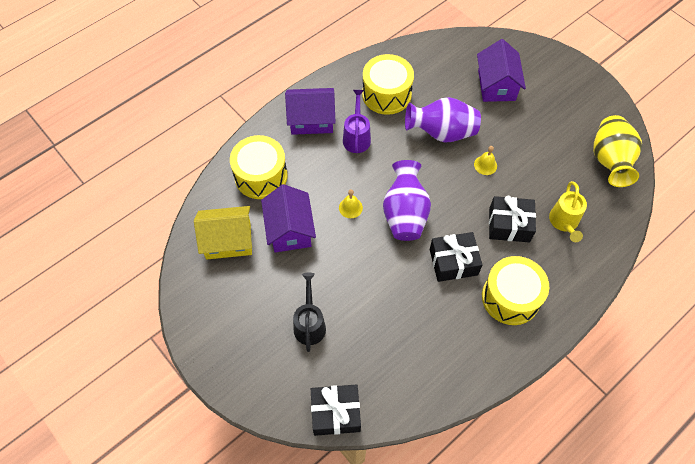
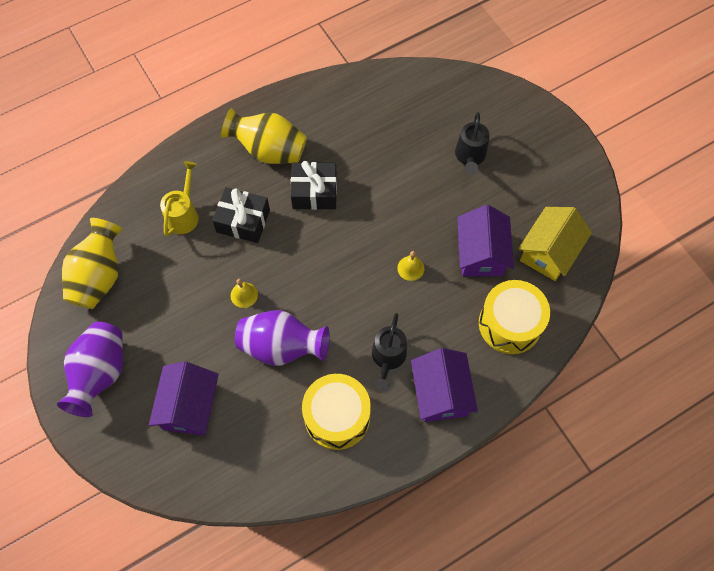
camera: 170 degrees left, 5 degrees up
yellow house [194,206,252,259] -> yellow house turned 60 degrees counterclockwise [518,207,592,281]
purple house [285,88,336,135] -> purple house turned 75 degrees clockwise [411,348,478,422]
black gift [311,384,361,436] -> none
purple watering can [343,90,371,153] -> black watering can [372,313,407,391]
purple vase [383,160,431,241] -> purple vase moved to [57,322,123,417]
yellow drum [482,256,549,325] -> yellow vase [221,108,307,164]

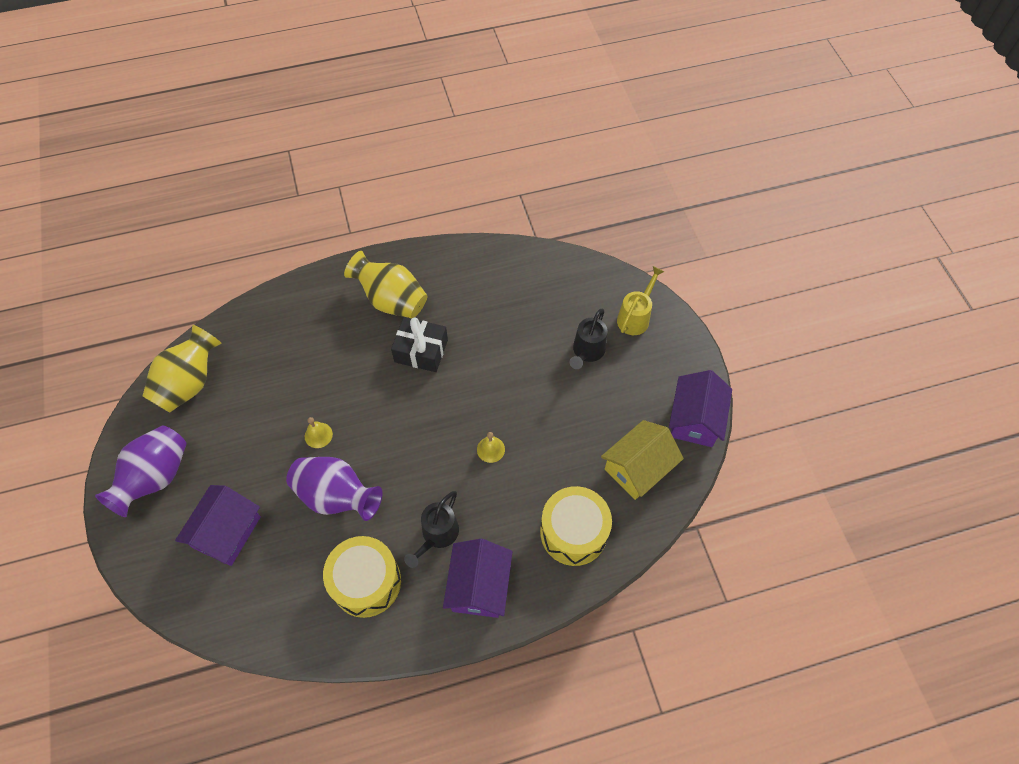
camera: 15 degrees right, 5 degrees down
yellow watering can [160,161,198,237] -> yellow watering can moved to [617,266,664,335]
black gift [212,187,270,243] -> none
purple house [457,205,514,276] -> purple house moved to [669,370,732,447]

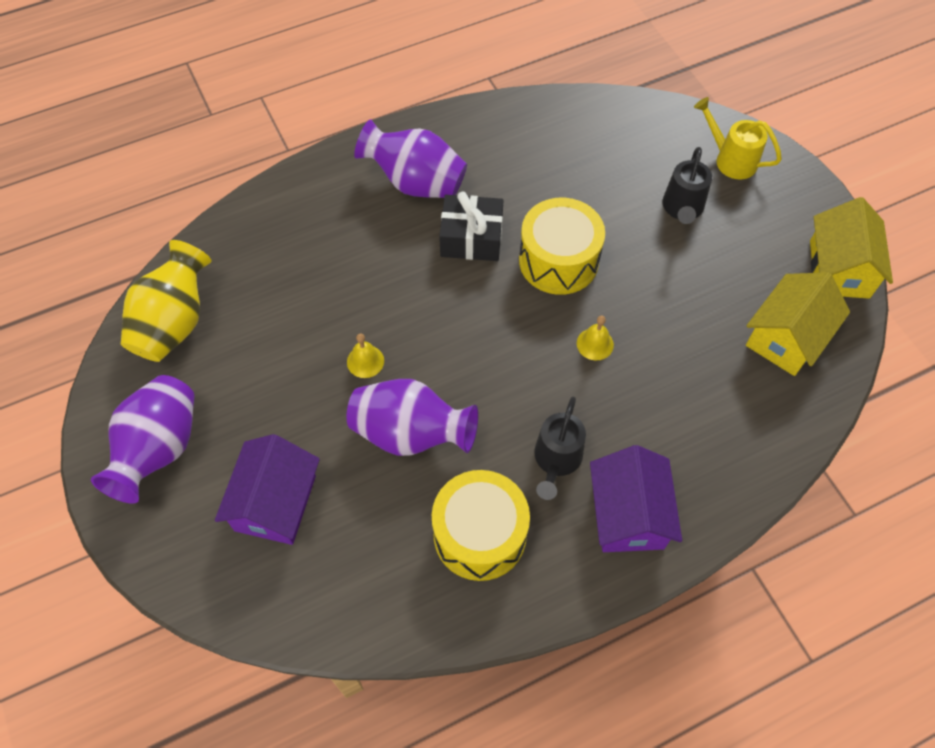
camera: 10 degrees left, 0 degrees up
yellow vase [344,251,427,318] -> purple vase [354,119,467,198]
yellow drum [540,486,612,566] -> yellow drum moved to [519,198,605,295]
yellow watering can [617,266,664,335] -> yellow watering can turned 75 degrees counterclockwise [694,97,782,180]
purple house [669,370,732,447] -> yellow house [810,197,893,299]

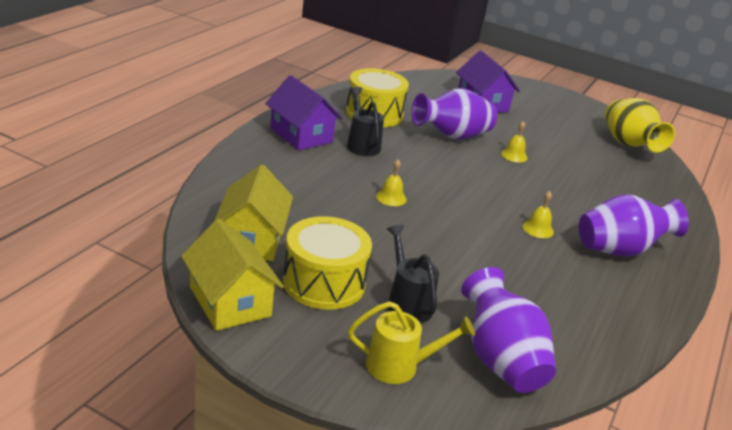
camera: 140 degrees right, 30 degrees down
purple vase [91,375,195,504] -> purple vase moved to [461,267,556,393]
black gift [439,192,503,261] -> yellow bell [523,191,554,238]
yellow drum [519,198,605,295] -> yellow drum moved to [283,216,372,310]

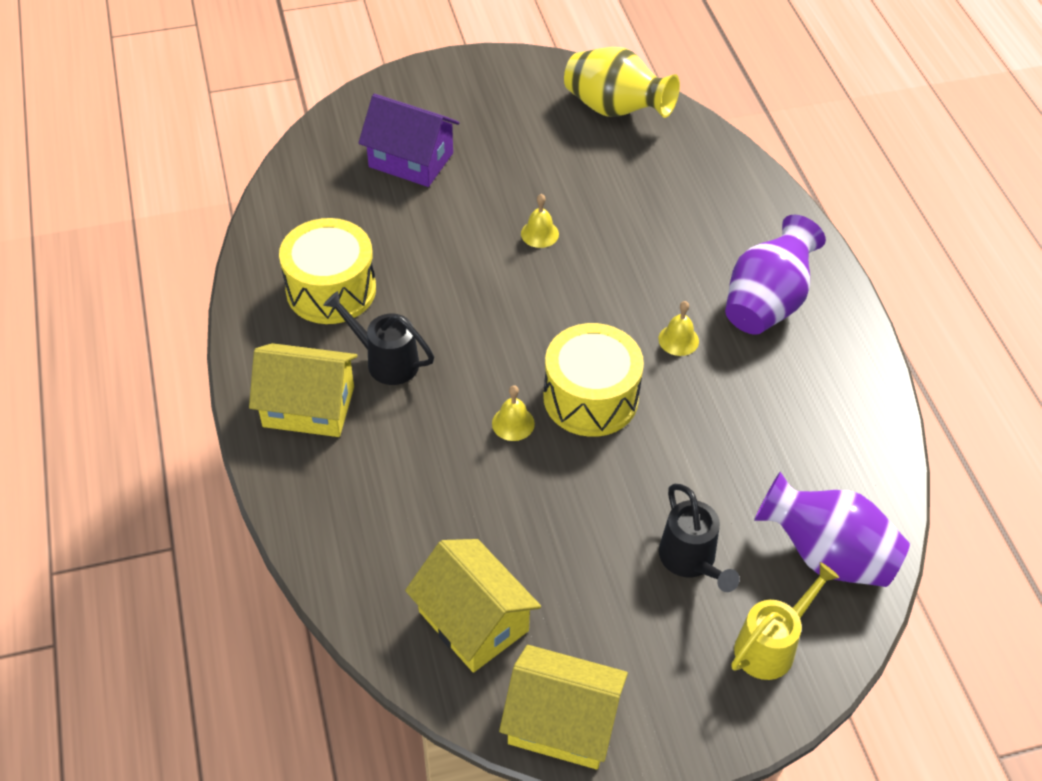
camera: 40 degrees left, 20 degrees up
purple house [265,75,342,151] -> yellow house [249,343,358,437]
yellow drum [283,216,372,310] -> yellow drum moved to [543,323,644,437]
black watering can [387,225,439,323] -> black watering can turned 135 degrees counterclockwise [659,484,740,592]
purple vase [412,88,497,140] -> none

